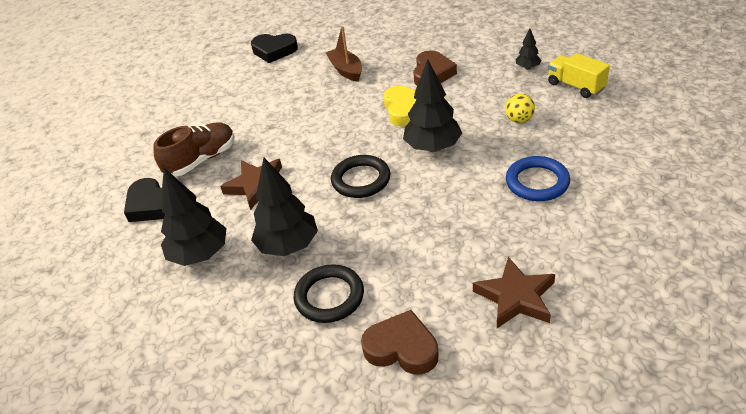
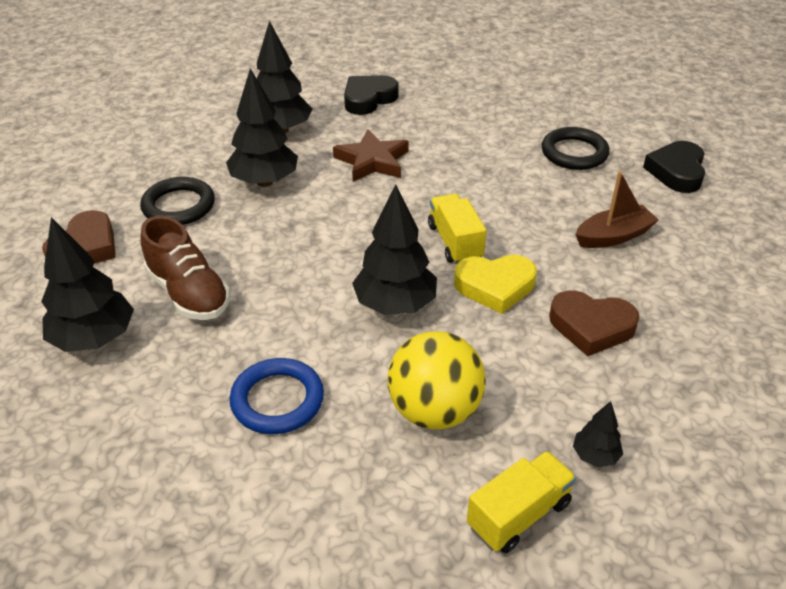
camera: 90 degrees right, 0 degrees up
brown shoe [153,123,235,177] -> brown shoe moved to [140,216,230,320]
black ring [331,155,390,198] -> black ring moved to [541,127,610,170]
brown star [473,257,555,328] -> black tree [41,217,134,352]
yellow ball [505,93,535,123] -> yellow ball [388,331,486,429], size x1.94
none -> yellow truck [428,194,486,263]

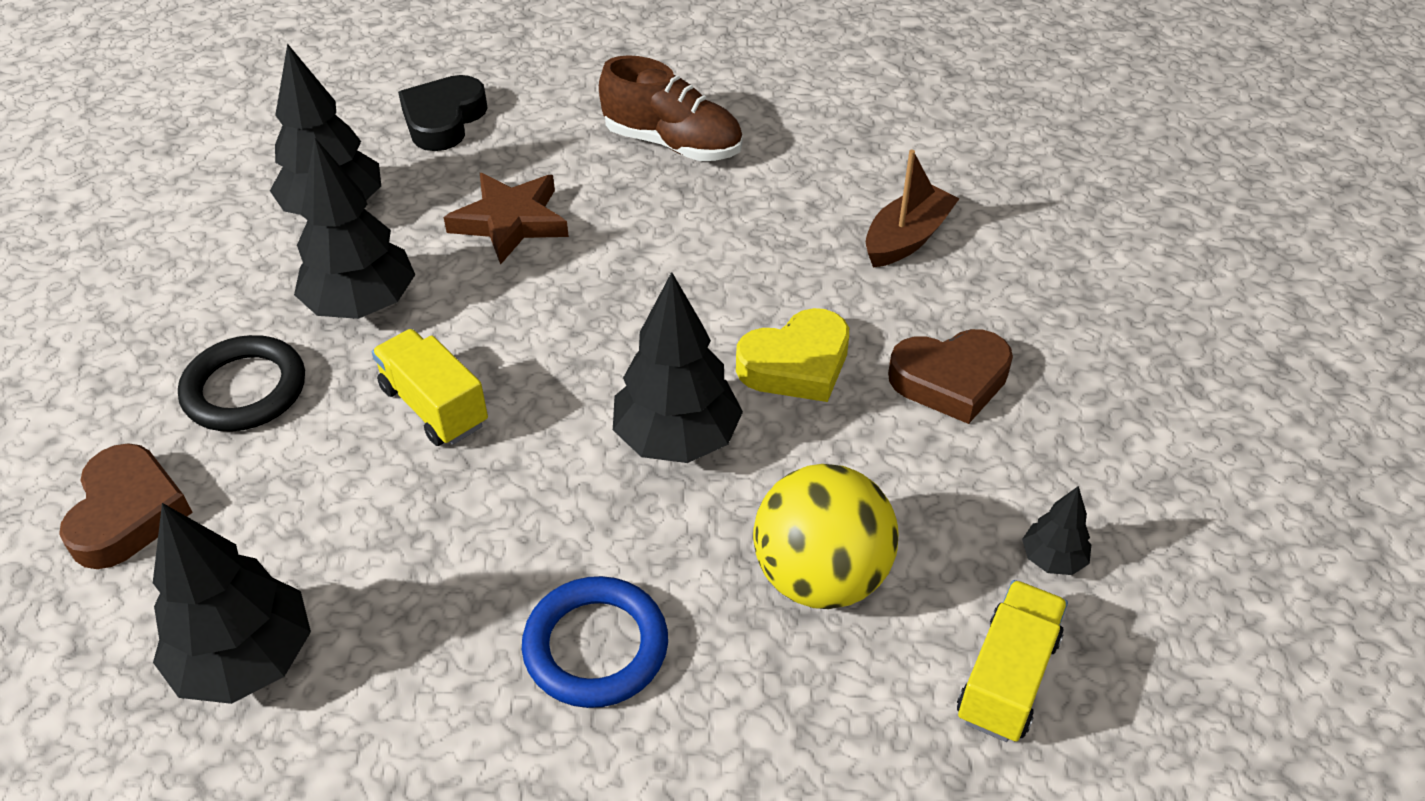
camera: 25 degrees left, 5 degrees up
brown shoe [140,216,230,320] -> brown shoe moved to [599,55,742,161]
yellow truck [428,194,486,263] -> yellow truck moved to [372,329,488,446]
black ring [541,127,610,170] -> none
black heart [643,141,705,193] -> none

